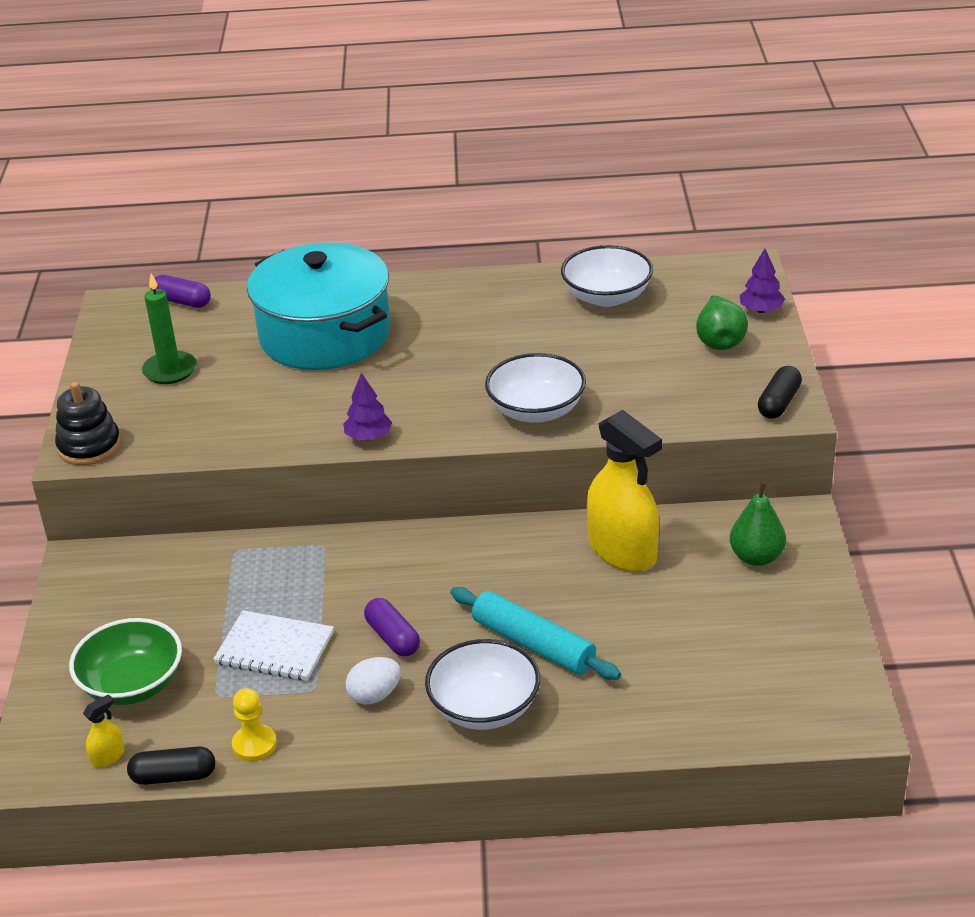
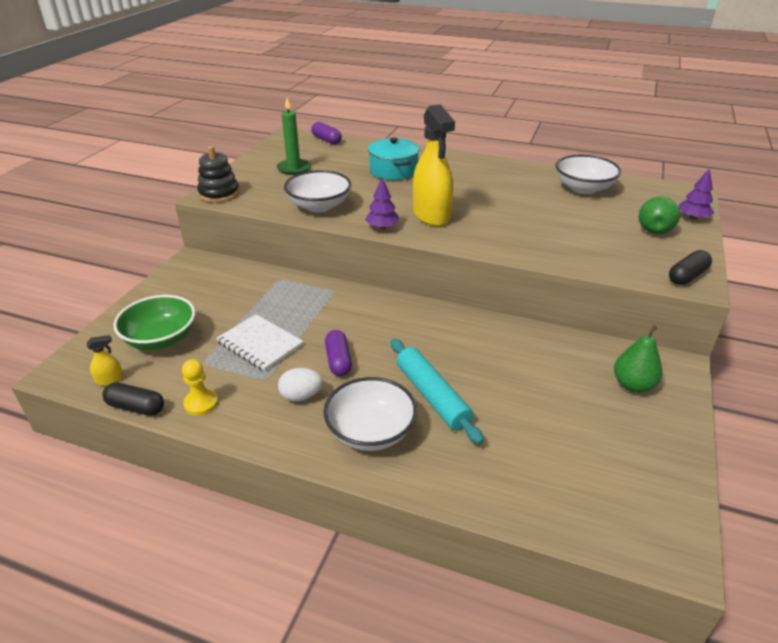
camera: 20 degrees right, 0 degrees up
turquoise pot [247,242,390,370] -> turquoise pot [368,137,420,180], size x0.57
white bowl [485,353,586,423] -> white bowl moved to [284,170,351,212]
yellow spray bottle [587,410,662,571] -> yellow spray bottle moved to [413,104,455,226]

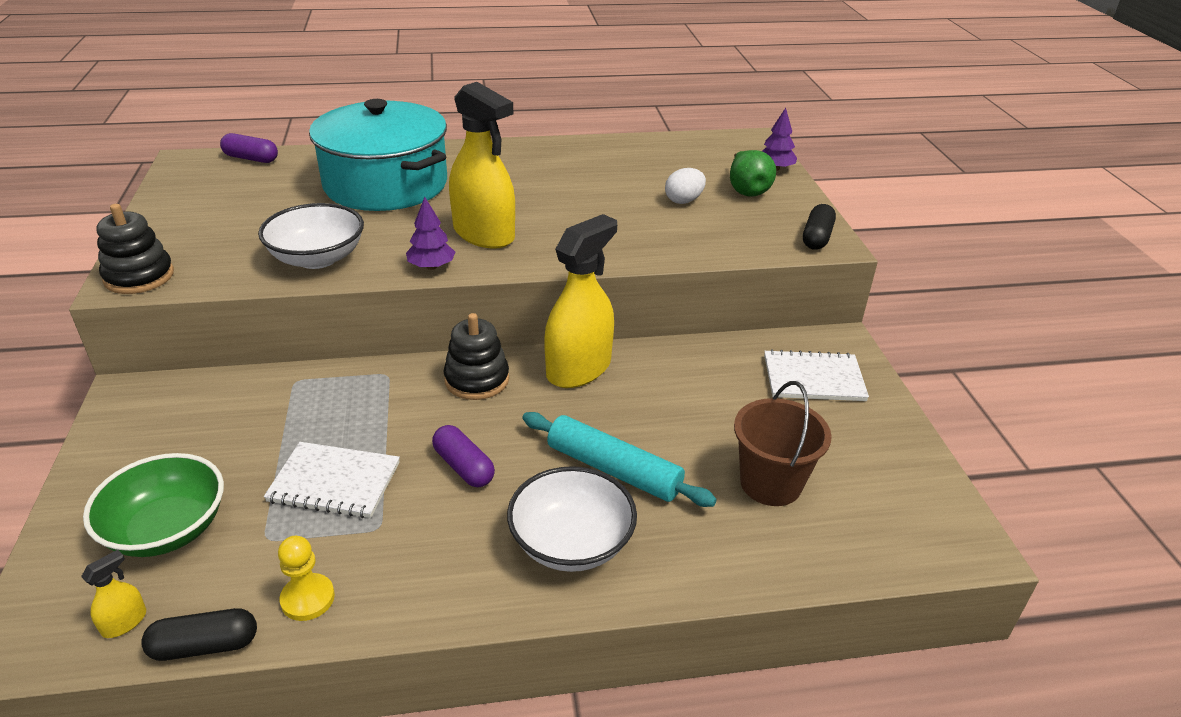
camera: 30 degrees left, 0 degrees up
green candle [277,98,311,175] -> none
white egg [278,368,323,402] -> white egg moved to [665,168,706,204]
turquoise pot [368,137,420,180] -> turquoise pot [309,99,447,211], size x1.76
white bowl [556,155,621,194] -> none
green pear [614,325,662,393] -> white notebook [764,349,869,401]
none -> black stacking toy [444,313,509,400]
none -> yellow spray bottle [544,214,617,388]
none -> brown bucket [734,381,832,506]

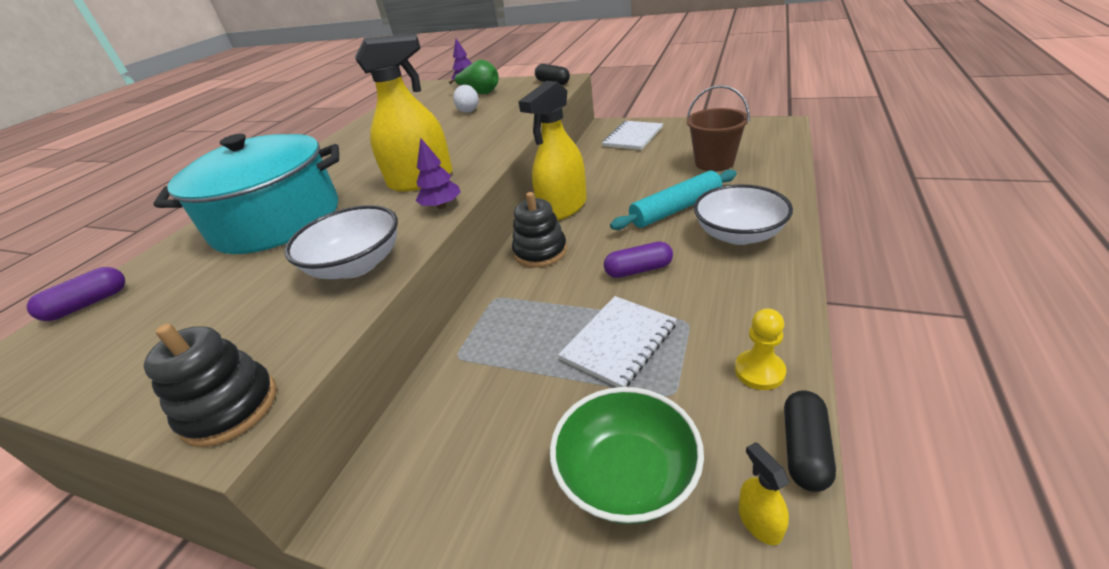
camera: 55 degrees left, 0 degrees up
yellow spray bottle [544,214,617,388] -> yellow spray bottle turned 120 degrees counterclockwise [518,81,587,220]

